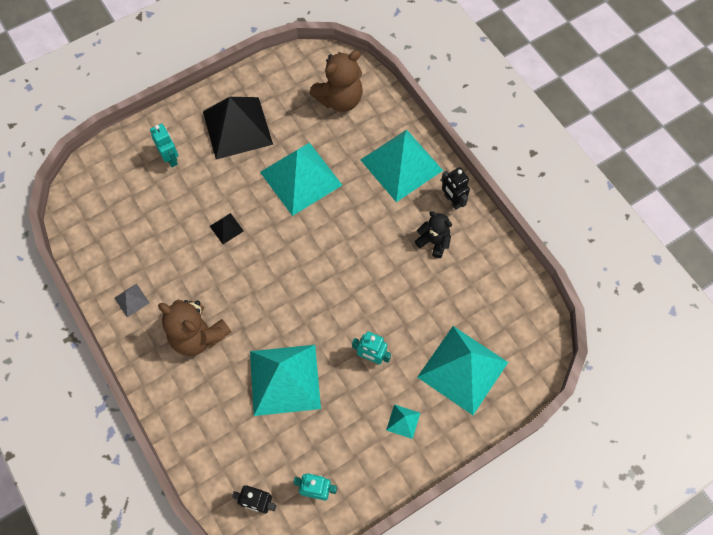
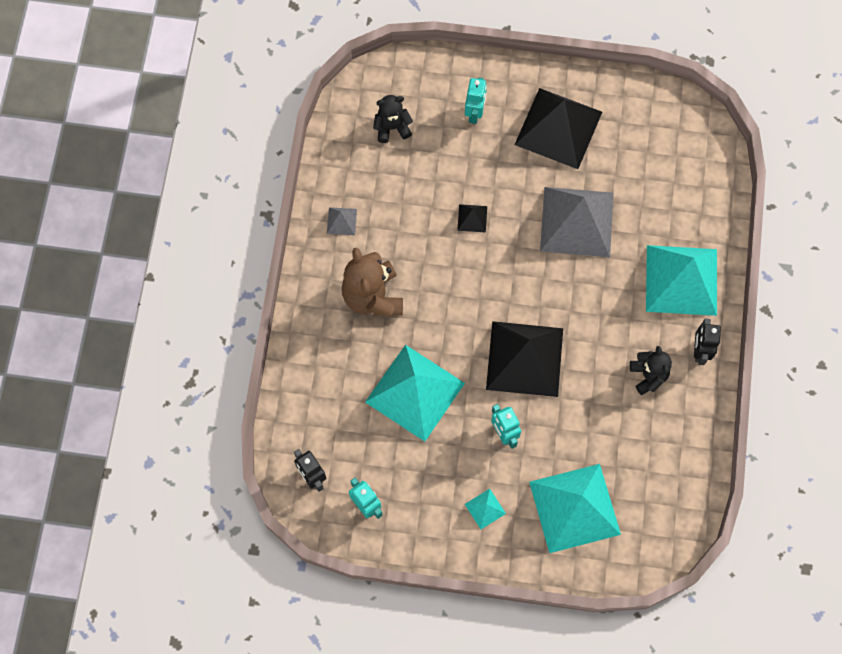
camera: 40 degrees right, 5 degrees up
turquoise pyramid [260,143,342,216] -> grey pyramid [540,187,613,257]
brown teddy bear [310,50,363,112] -> none
none -> black teddy bear [373,95,413,143]
none -> black pyramid [486,321,563,397]

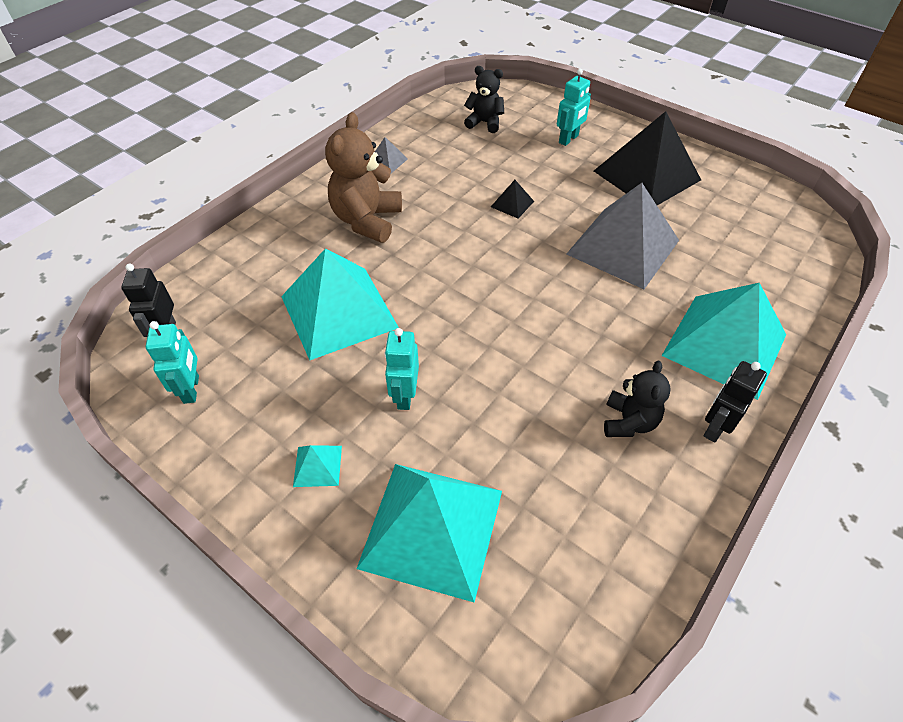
camera: 30 degrees right, 20 degrees down
black pyramid [486,321,563,397] -> none

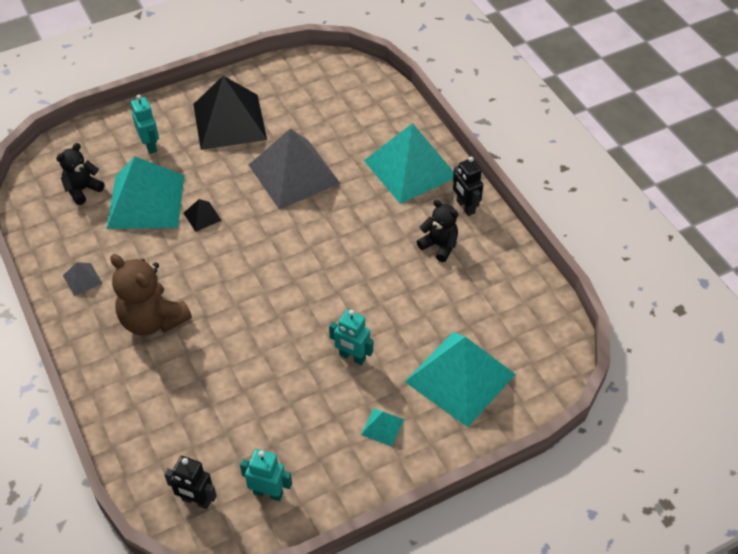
camera: 65 degrees left, 0 degrees up
turquoise pyramid [281,248,399,360] -> turquoise pyramid moved to [107,157,184,229]

